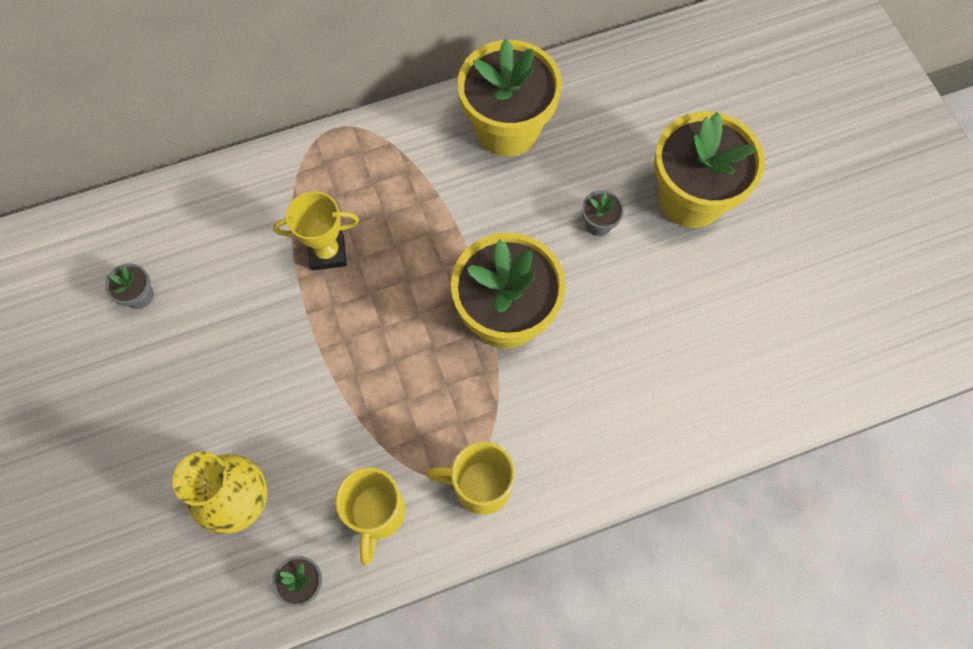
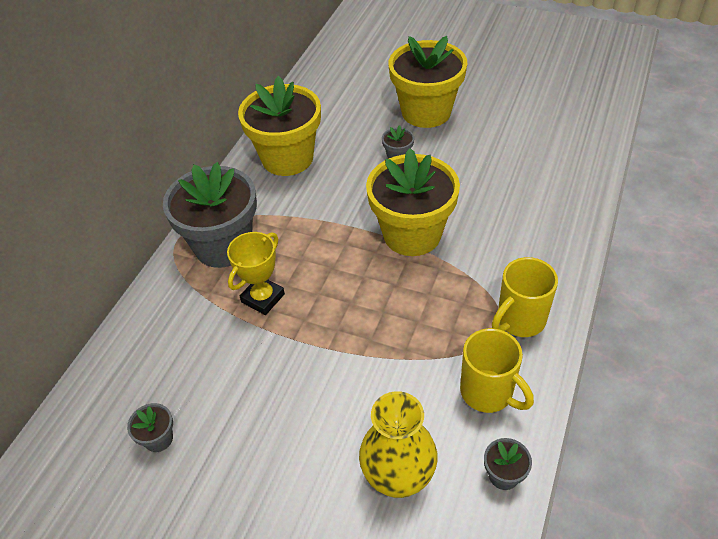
camera: 45 degrees left, 20 degrees down
none -> grey flower pot [163,162,257,268]

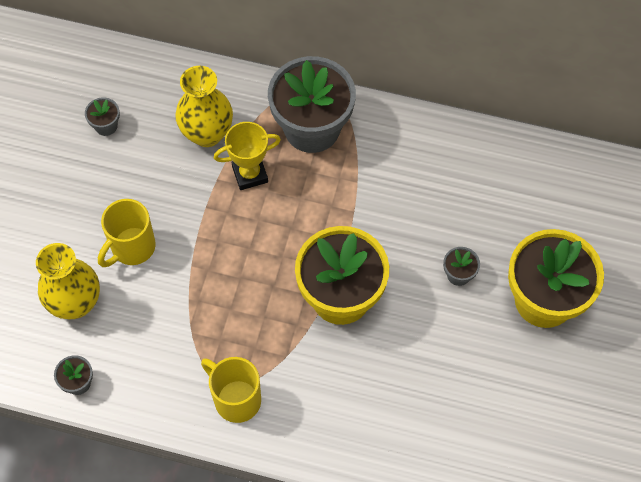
camera: 80 degrees right, 15 degrees up
yellow trophy [227,232,285,315] -> yellow trophy turned 45 degrees counterclockwise [214,122,281,190]
yellow flower pot [238,76,321,176] -> none
yellow mug [460,328,534,413] -> yellow mug moved to [98,199,156,267]
none -> yellow vase [175,66,233,147]

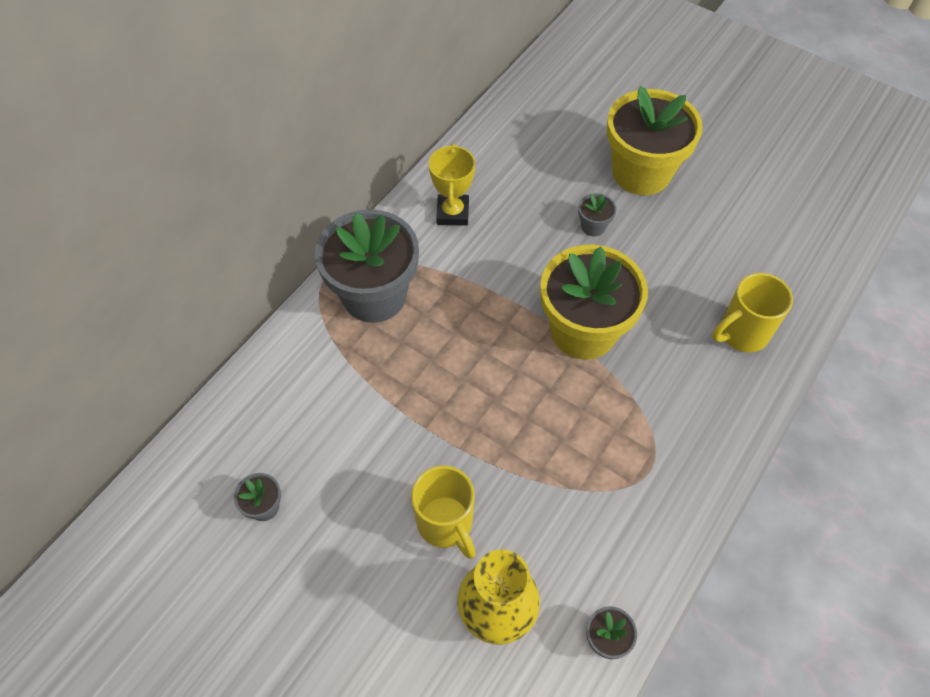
camera: 70 degrees left, 5 degrees down
yellow vase [175,66,233,147] -> none
yellow mug [201,357,261,423] -> yellow mug moved to [712,273,793,352]
yellow trophy [214,122,281,190] -> yellow trophy moved to [429,143,475,226]

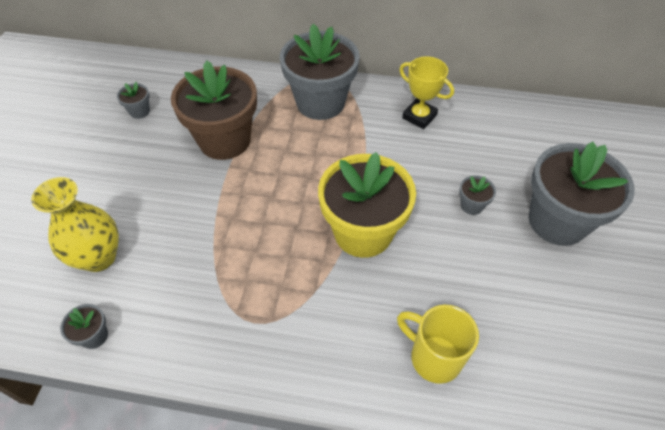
camera: 65 degrees right, 5 degrees down
yellow mug [411,466,476,559] -> none
yellow trophy [429,143,475,226] -> yellow trophy turned 60 degrees clockwise [399,56,454,129]
yellow flower pot [607,86,703,195] -> grey flower pot [528,142,635,246]
none -> brown flower pot [171,61,257,160]

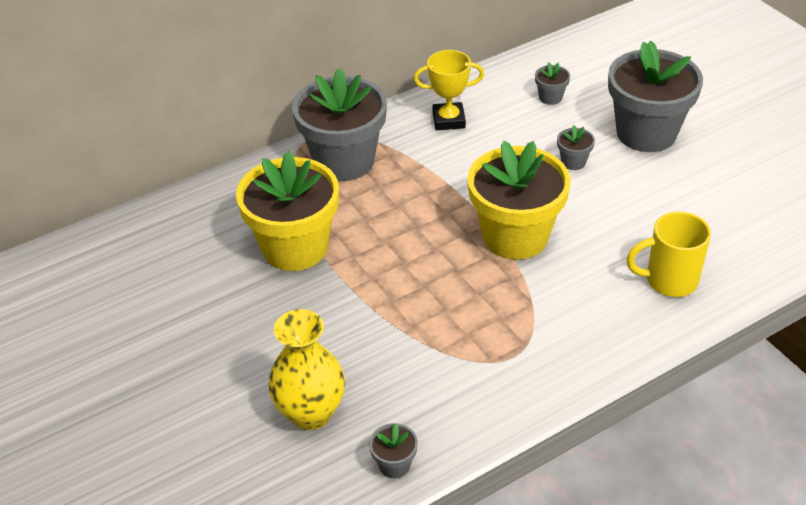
camera: 40 degrees left, 10 degrees down
grey flower pot [117,82,150,119] -> grey flower pot moved to [535,62,570,105]
brown flower pot [171,61,257,160] -> yellow flower pot [236,151,339,271]

